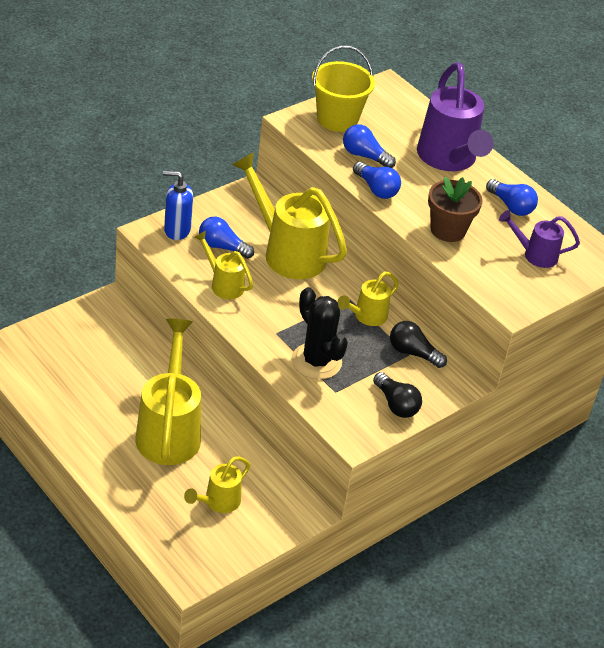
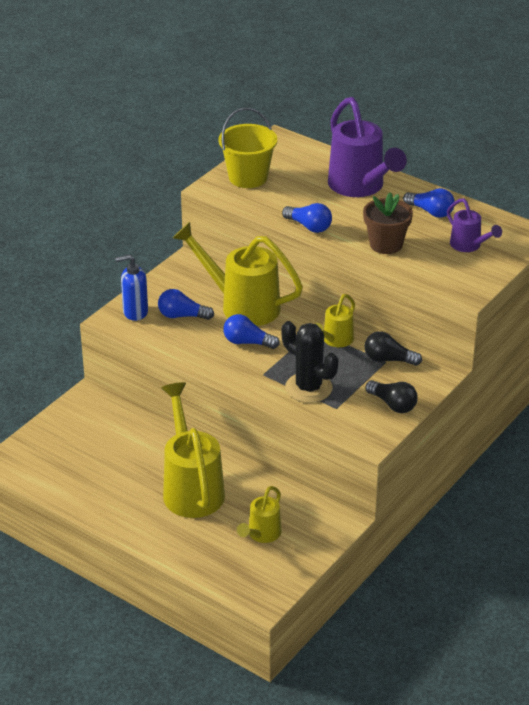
camera: 10 degrees left, 5 degrees down
yellow watering can [194,231,253,299] -> none
blue light bulb [343,125,396,168] -> blue light bulb moved to [223,314,280,349]
purple watering can [499,210,580,268] -> purple watering can turned 120 degrees counterclockwise [447,198,502,252]

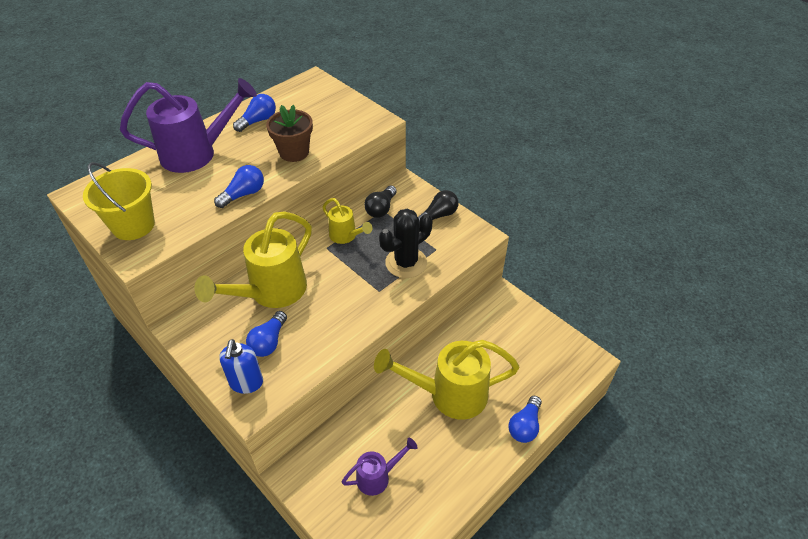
camera: 80 degrees left, 10 degrees up
blue light bulb [223,314,280,349] -> blue light bulb moved to [509,396,542,443]
yellow watering can [237,486,282,543] -> none
purple watering can [447,198,502,252] -> purple watering can moved to [342,438,417,496]

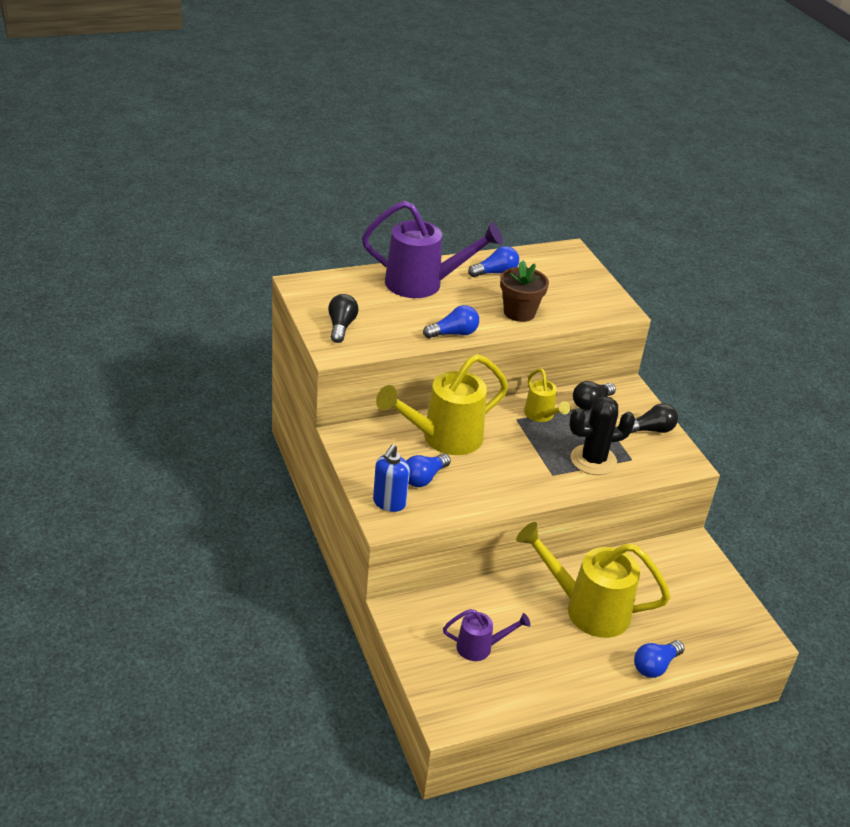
camera: 20 degrees right, 10 degrees down
yellow bucket [83,162,155,240] -> black light bulb [328,294,359,343]

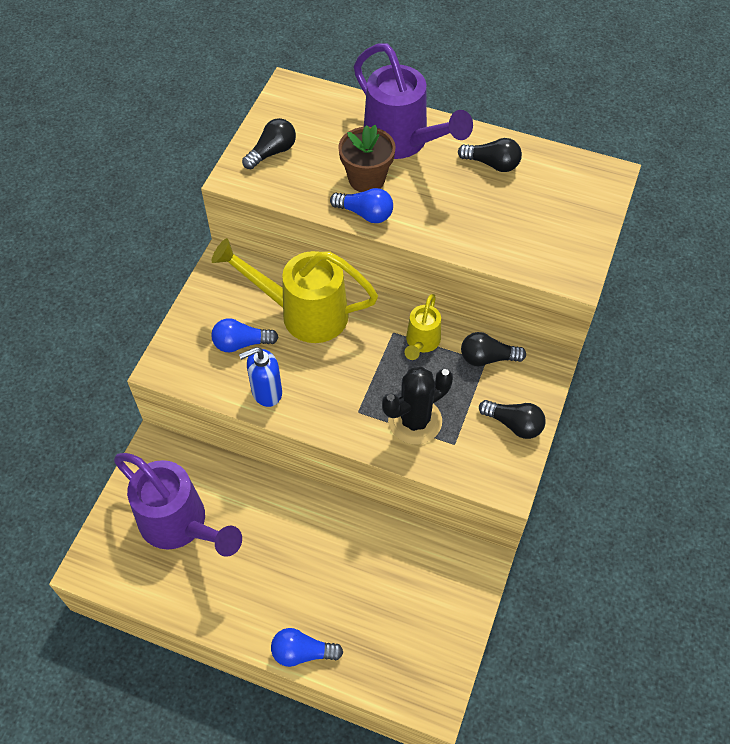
camera: 45 degrees right, 20 degrees up
blue soap dispenser [373,444,410,512] -> blue soap dispenser moved to [239,347,282,407]
purple watering can [443,609,530,661] -> purple watering can [114,453,242,557], size x1.91
blue light bulb [468,246,519,277] -> black light bulb [458,138,522,172]
brown flower pot [500,261,549,322] -> brown flower pot moved to [338,125,396,192]
yellow watering can [516,522,671,638] -> none
black cactus [569,396,635,475] -> black cactus turned 60 degrees counterclockwise [382,367,453,445]

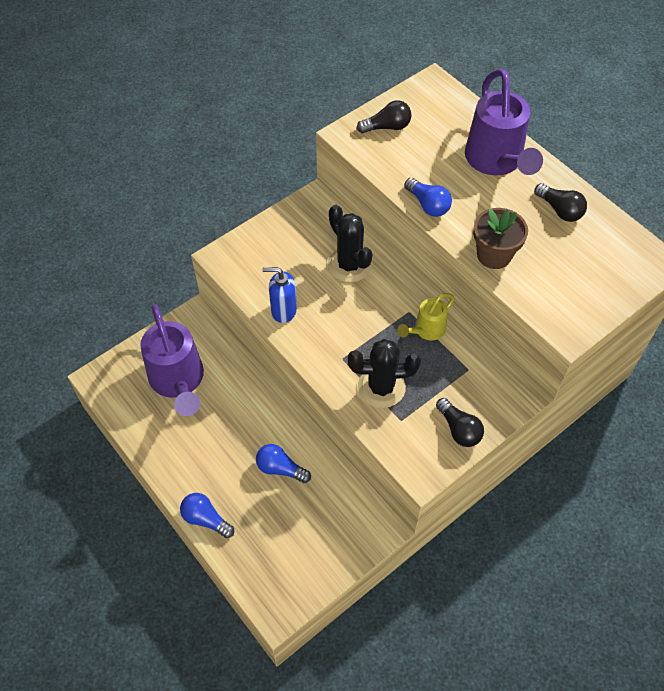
camera: 30 degrees right, 0 degrees up
blue light bulb [211,318,278,352] -> blue light bulb moved to [256,444,311,483]
yellow watering can [212,238,378,343] -> black cactus [328,205,372,283]
brown flower pot [338,125,396,192] -> brown flower pot moved to [473,208,528,269]
black light bulb [461,332,526,366] -> none

